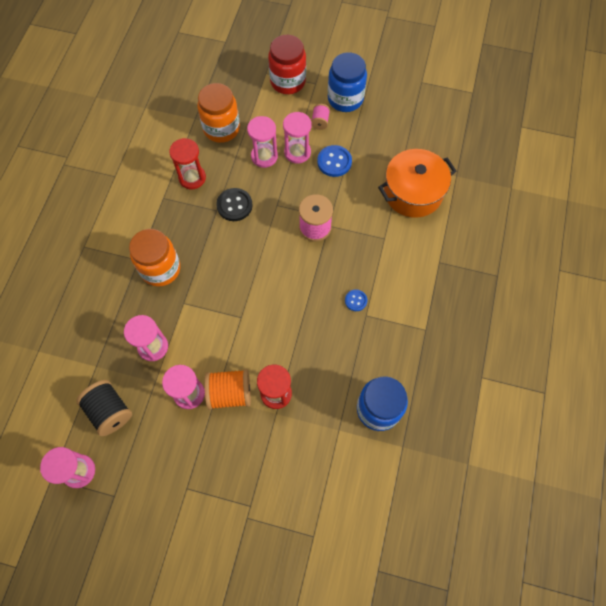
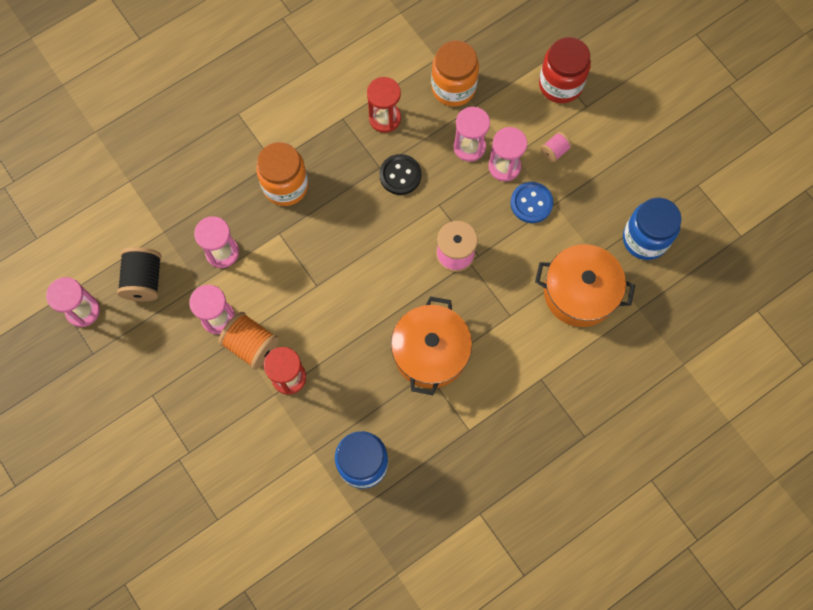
camera: 40 degrees right, 5 degrees up
blue jar [328,52,367,112] -> blue jar moved to [623,197,681,260]
blue button [345,289,367,311] -> orange pot [391,296,472,395]

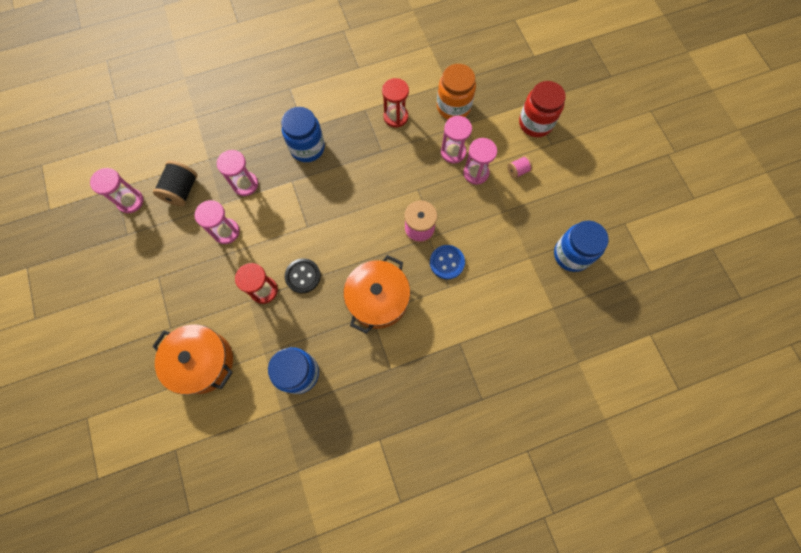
camera: 15 degrees right, 0 degrees up
orange spool [218,312,279,370] -> none
orange jar [256,142,308,206] -> blue jar [281,107,325,162]
black button [379,154,421,195] -> black button moved to [285,258,321,293]
blue button [510,182,553,223] -> blue button moved to [430,245,465,279]
orange pot [535,244,635,327] -> orange pot moved to [152,324,233,395]

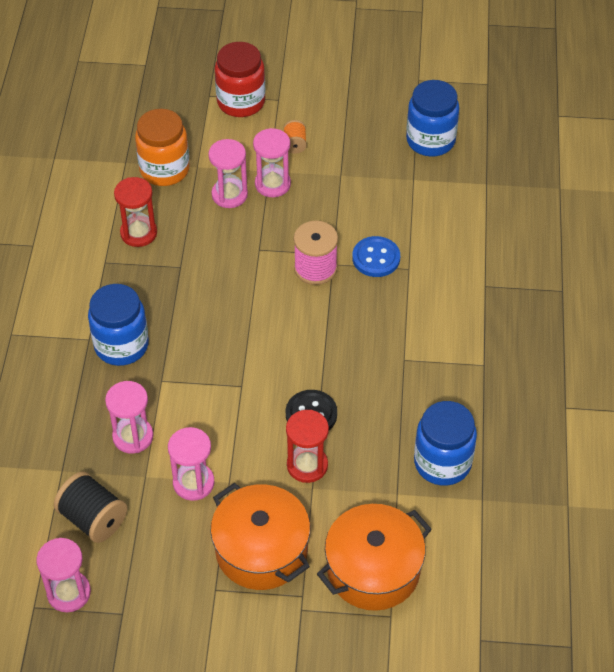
camera: 65 degrees left, 20 degrees down
orange pot [343,255,411,334] -> orange pot moved to [210,483,310,590]
pink spool [507,156,533,179] -> orange spool [283,120,307,154]

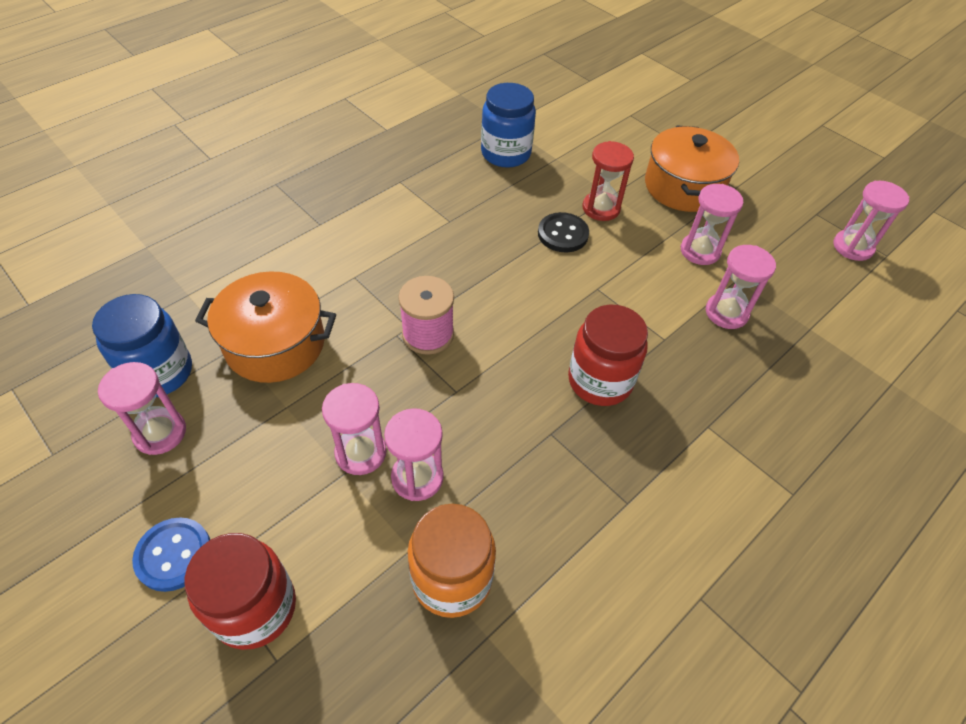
camera: 140 degrees left, 0 degrees up
black spool [54,471,127,543] -> none
blue jar [88,284,149,366] -> none
red hourglass [114,177,157,247] -> none
orange spool [283,120,307,154] -> none
orange pot [317,504,432,611] -> orange pot moved to [195,271,336,383]
blue button [352,236,400,277] -> blue button moved to [132,517,210,592]
none -> pink hourglass [98,362,186,455]
none -> red jar [568,305,648,406]

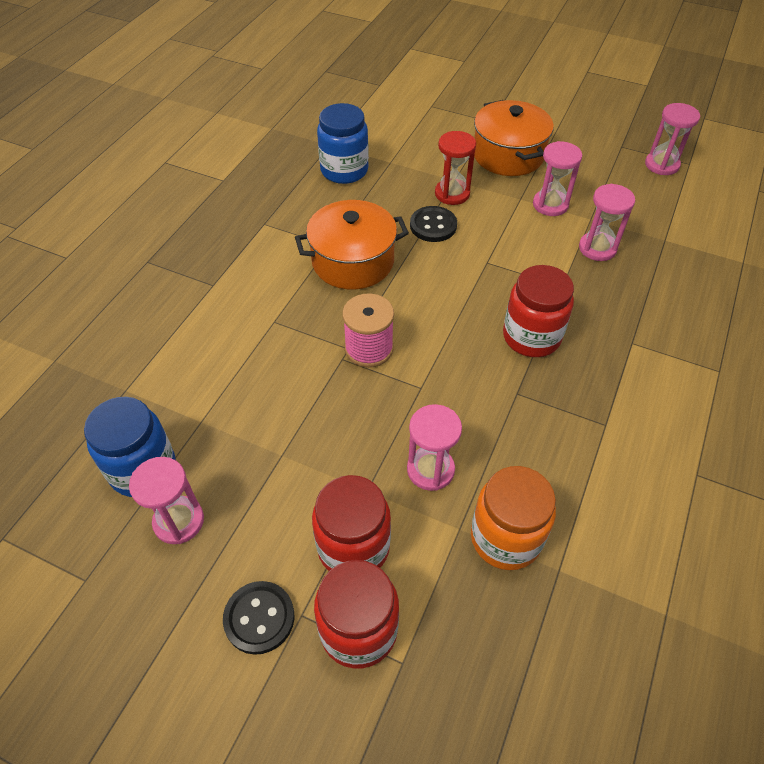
camera: 20 degrees left, 0 degrees up
blue button [132,517,210,592] -> black button [223,581,294,655]
orange pot [195,271,336,383] -> orange pot moved to [295,200,409,290]
pink hourglass [322,383,386,475] -> none
none -> red jar [312,475,391,571]

